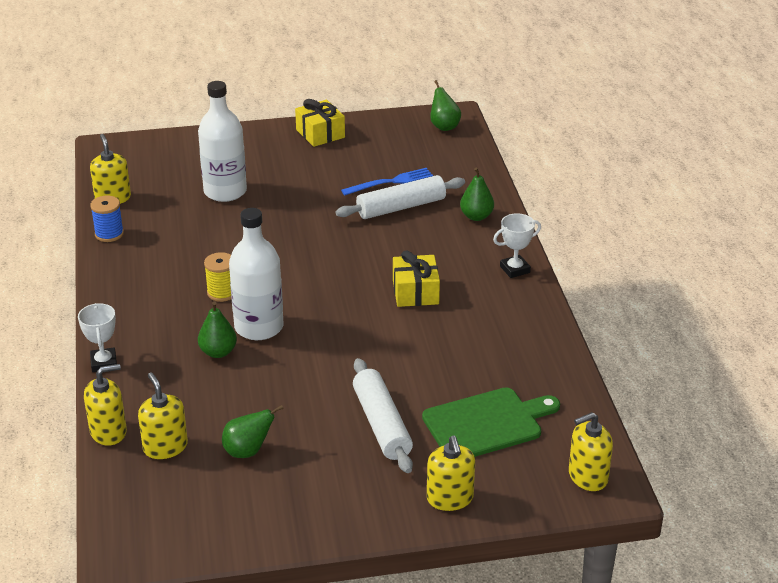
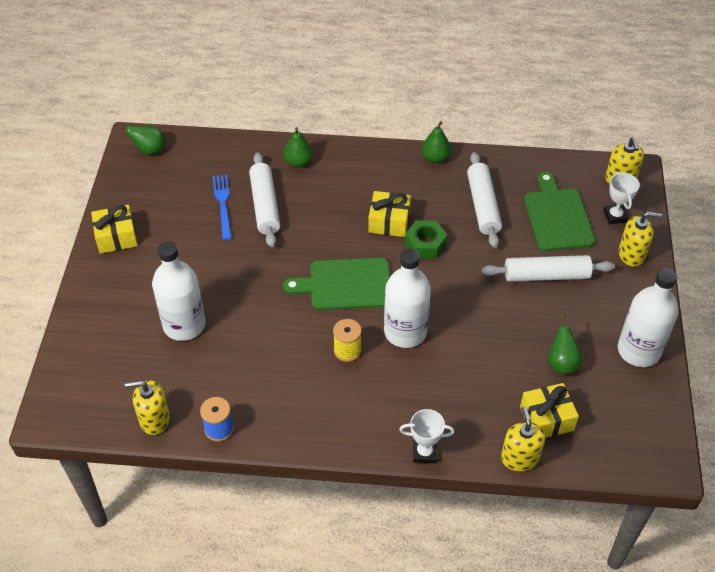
camera: 75 degrees left, 15 degrees up
yellow soap dispenser [138,373,188,459] -> yellow gift [520,383,579,438]
green pear [198,302,237,358] -> green pear moved to [422,121,451,163]
white trophy [493,213,541,278] -> white trophy moved to [603,172,640,224]
none -> green cutting board [283,258,390,310]
none -> green nut [405,220,447,258]
none -> white rolling pin [467,152,502,248]
none -> white bottle [618,268,678,367]

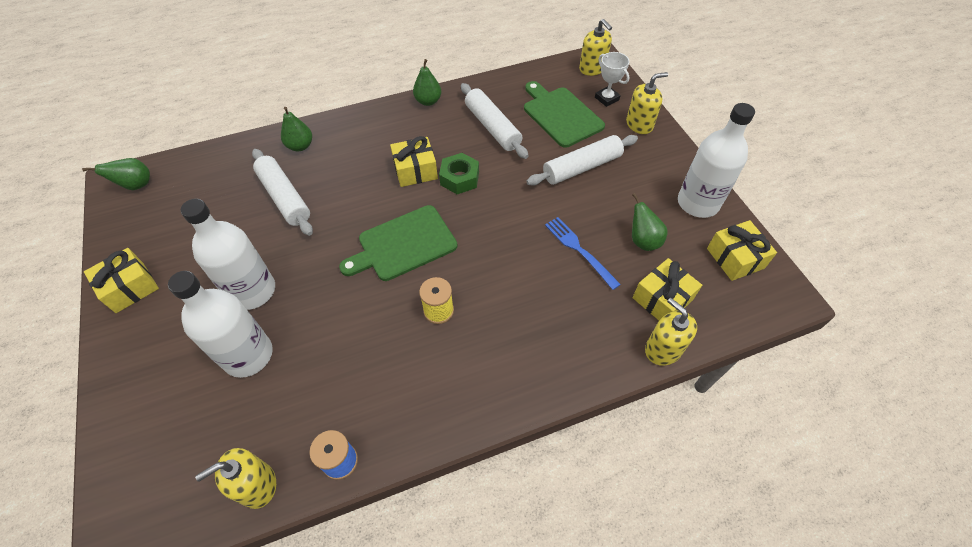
camera: 25 degrees left, 5 degrees up
blue fork [213,175,232,240] -> blue fork moved to [545,217,621,290]
white bottle [384,249,431,348] -> white bottle moved to [180,199,275,310]
white trophy [399,409,455,463] -> none
none -> yellow gift [707,220,777,281]

